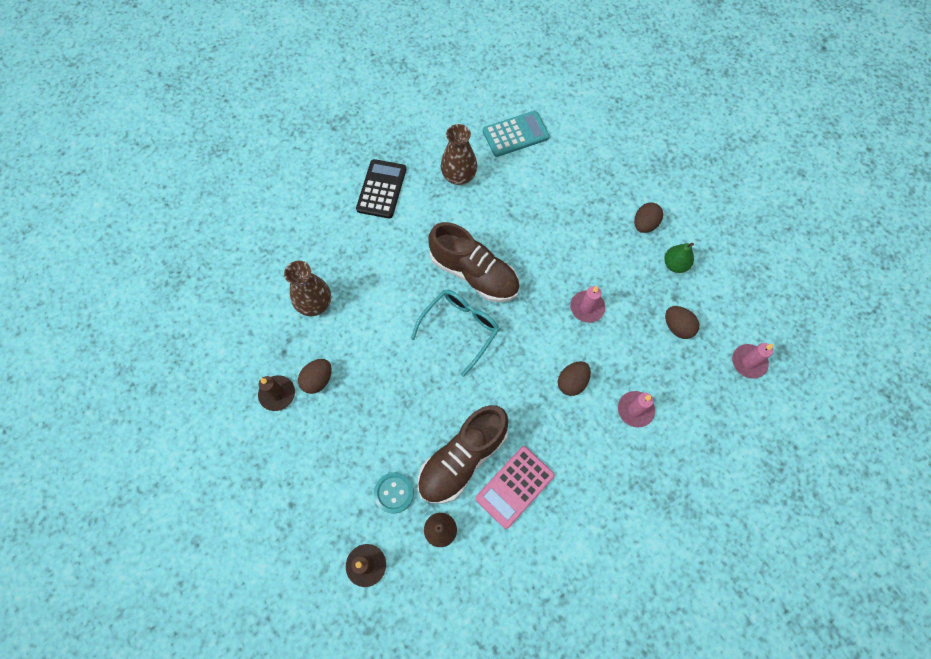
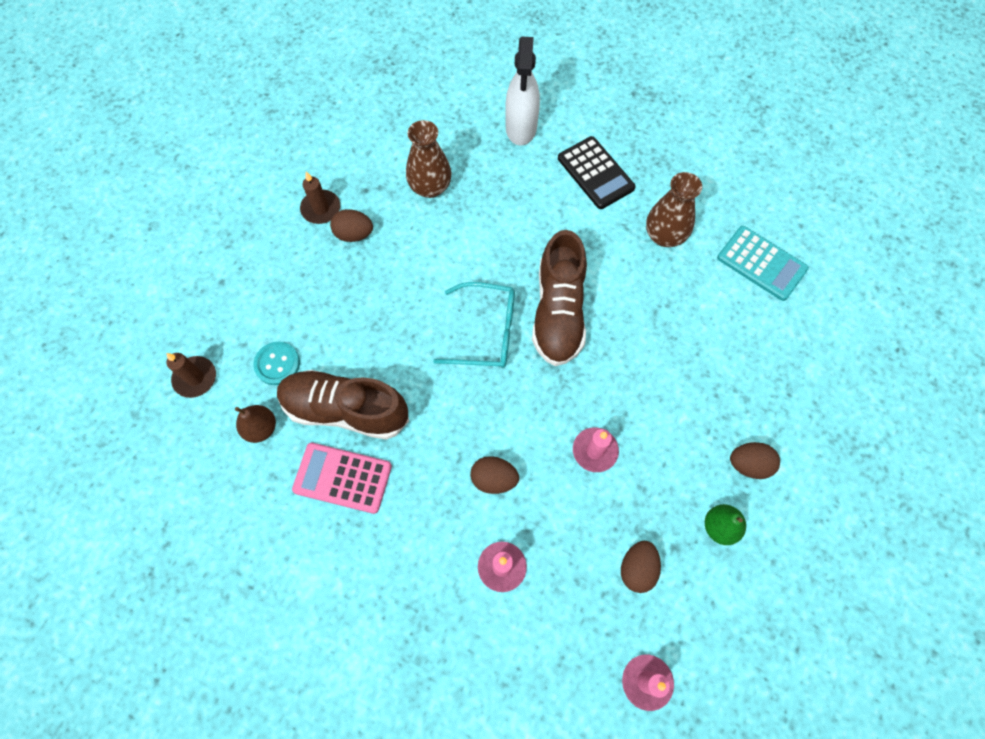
camera: 60 degrees right, 0 degrees up
black calculator [356,159,406,219] -> black calculator turned 75 degrees clockwise [558,136,636,209]
none -> white spray bottle [505,37,540,146]

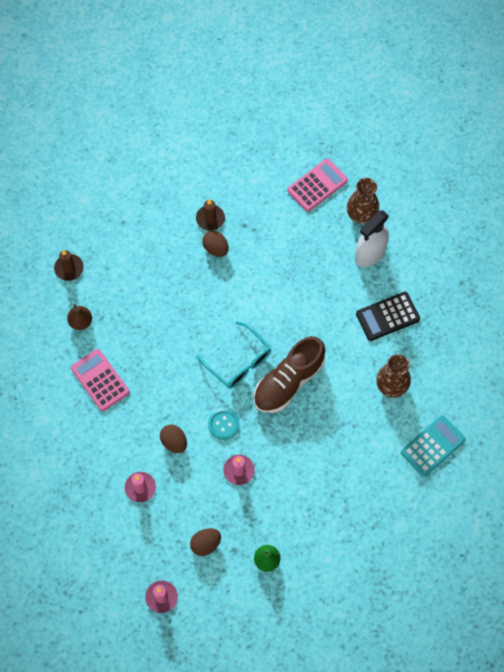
camera: 40 degrees right, 0 degrees up
turquoise button [253,342,300,385] -> turquoise button moved to [208,408,240,440]
brown shoe [277,370,409,440] -> none
brown vase [406,120,451,198] -> brown vase moved to [347,178,379,224]
black calculator [558,136,636,209] -> black calculator turned 60 degrees clockwise [356,292,420,341]
turquoise calculator [717,226,809,301] -> turquoise calculator turned 120 degrees counterclockwise [401,415,466,477]
brown egg [730,442,780,479] -> none
none -> pink calculator [287,159,348,212]

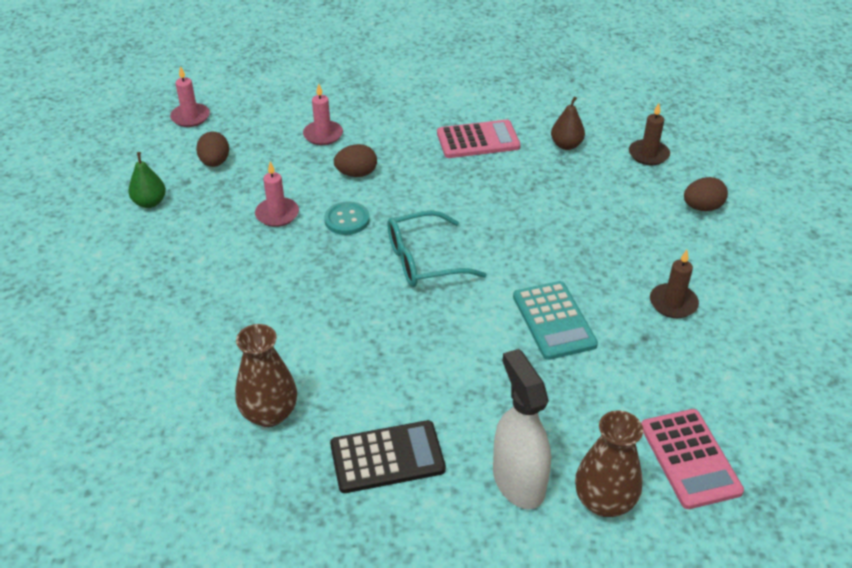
camera: 115 degrees right, 25 degrees down
brown egg [202,231,229,257] -> brown egg moved to [684,177,728,211]
brown shoe [254,336,325,413] -> none
black calculator [356,292,420,341] -> black calculator turned 75 degrees clockwise [330,420,446,493]
turquoise calculator [401,415,466,477] -> turquoise calculator moved to [513,281,598,360]

